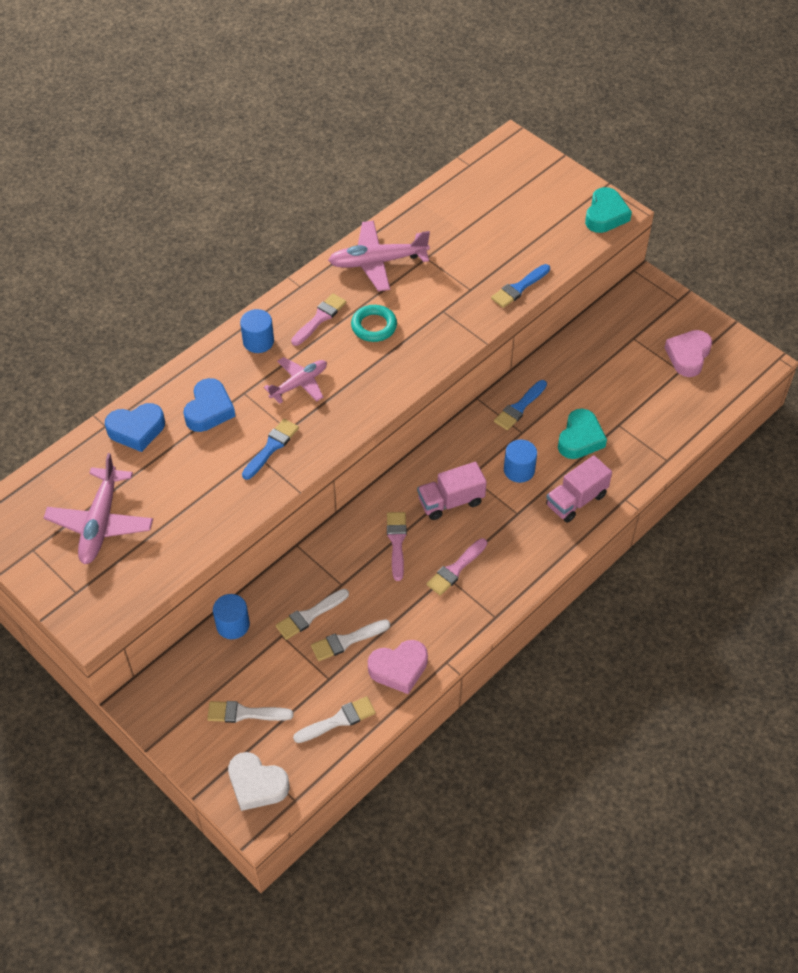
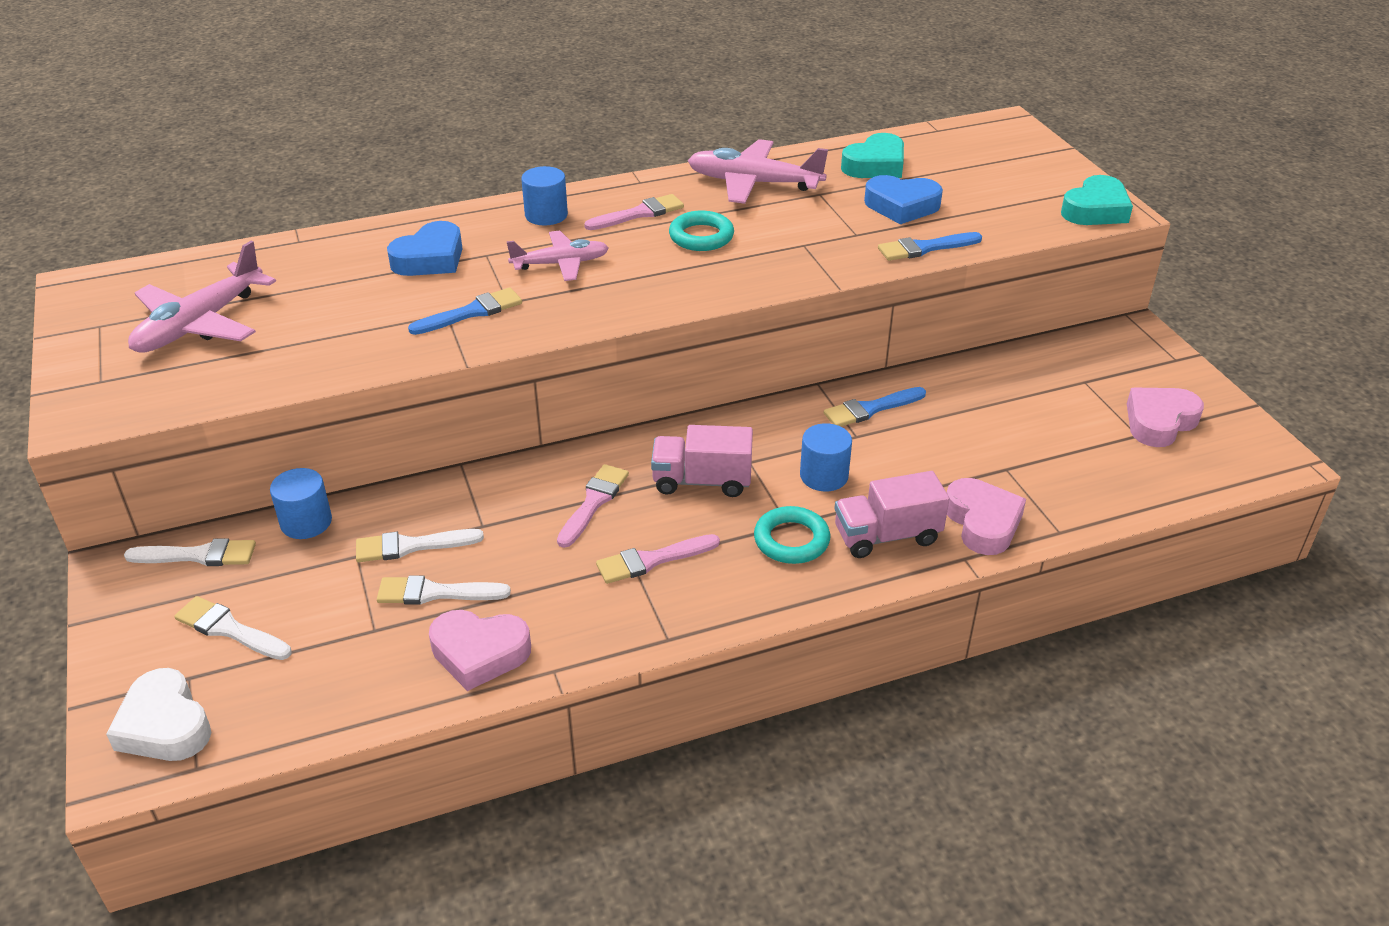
camera: 25 degrees right, 15 degrees down
blue heart [105,403,165,452] -> blue heart moved to [864,175,943,224]
white brush [293,696,376,743] -> white brush moved to [124,538,256,566]
turquoise heart [558,409,607,459] -> turquoise heart moved to [841,133,904,178]
none -> turquoise ring [754,506,830,564]
none -> pink heart [947,478,1026,555]

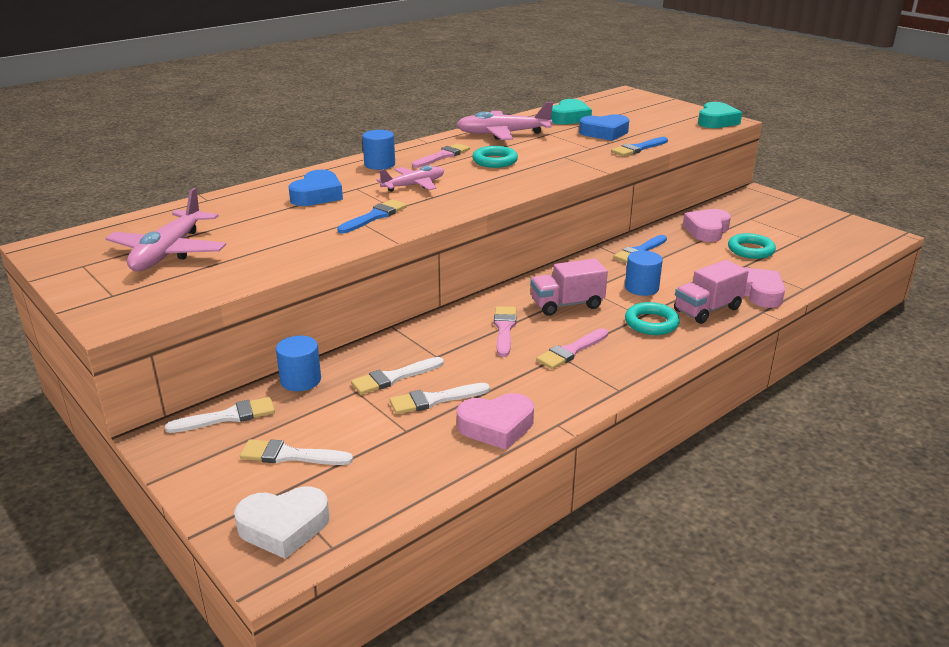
camera: 20 degrees left, 10 degrees down
white heart [106,668,211,761] -> white heart turned 45 degrees counterclockwise [234,486,330,559]
pink heart [1127,388,1204,447] -> pink heart moved to [683,209,731,242]
none -> turquoise ring [728,233,776,259]

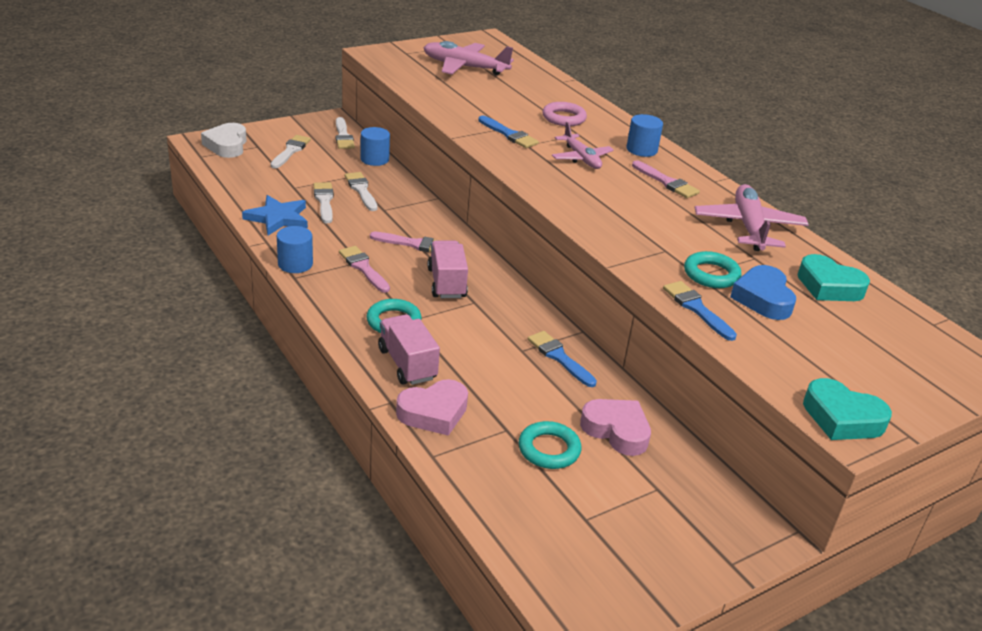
camera: 95 degrees right, 5 degrees up
blue heart [288,170,343,206] -> pink ring [542,102,587,126]
pink heart [457,393,534,450] -> blue star [242,195,308,235]
turquoise ring [472,146,518,168] -> turquoise ring moved to [684,251,742,288]
blue cylinder [625,250,663,296] -> blue cylinder moved to [277,226,313,273]

